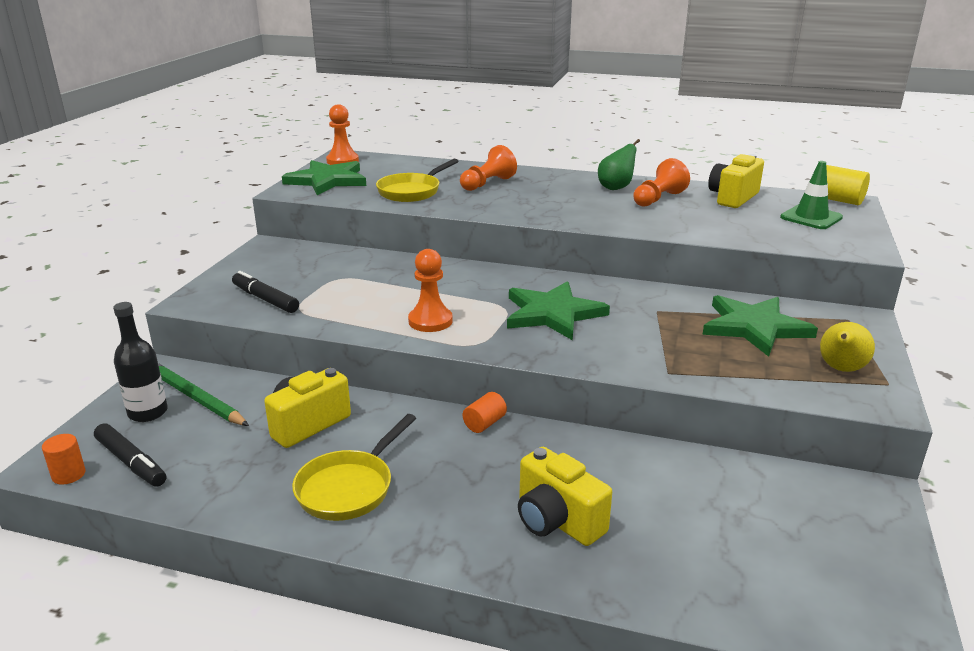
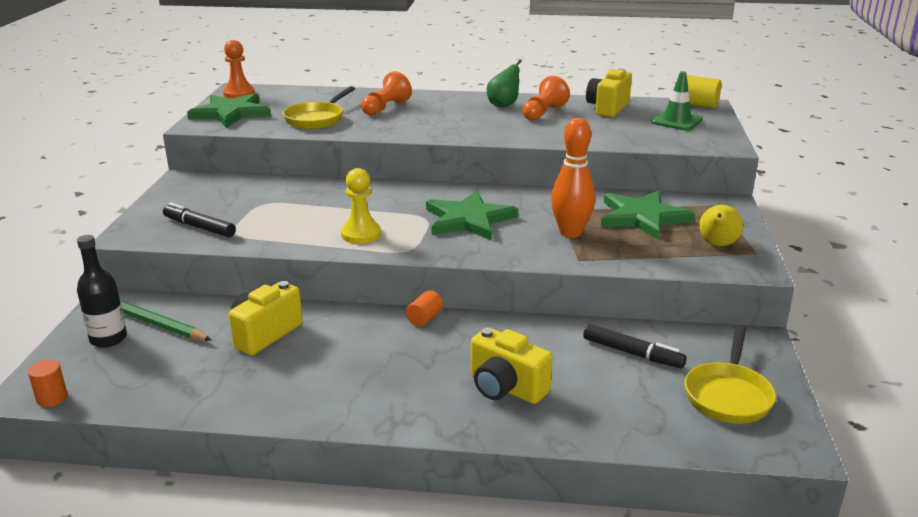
camera: 10 degrees left, 0 degrees up
black marker [94,423,166,486] -> black marker moved to [583,324,687,368]
yellow pan [292,414,416,521] -> yellow pan moved to [685,326,776,424]
orange pawn [408,249,453,332] -> yellow pawn [341,168,381,244]
none -> orange bowling pin [551,118,595,238]

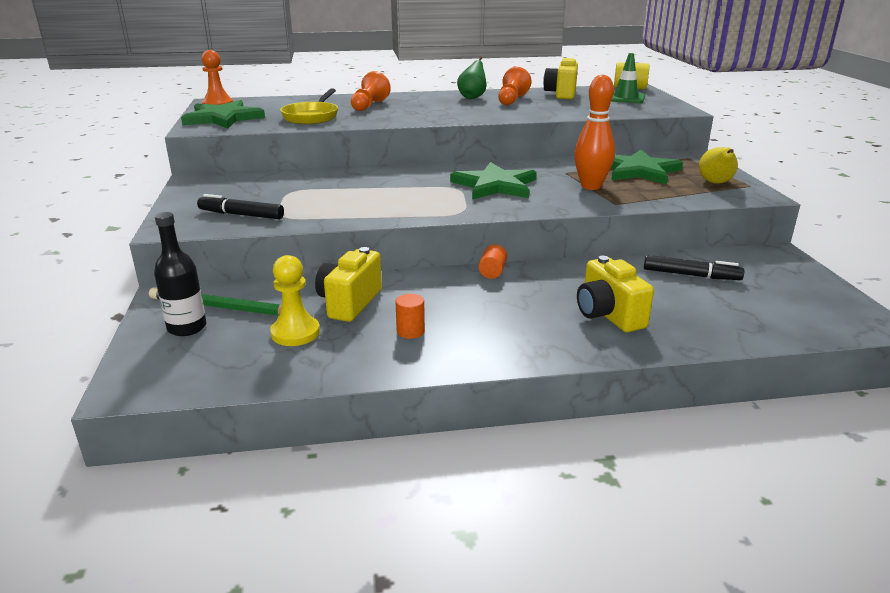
camera: 15 degrees left, 0 degrees up
orange cylinder [28,360,67,407] -> orange cylinder moved to [396,294,425,339]
yellow pawn [341,168,381,244] -> yellow pawn moved to [270,255,320,346]
yellow camera [471,327,552,404] -> yellow camera turned 45 degrees clockwise [577,256,654,332]
yellow pan [685,326,776,424] -> none

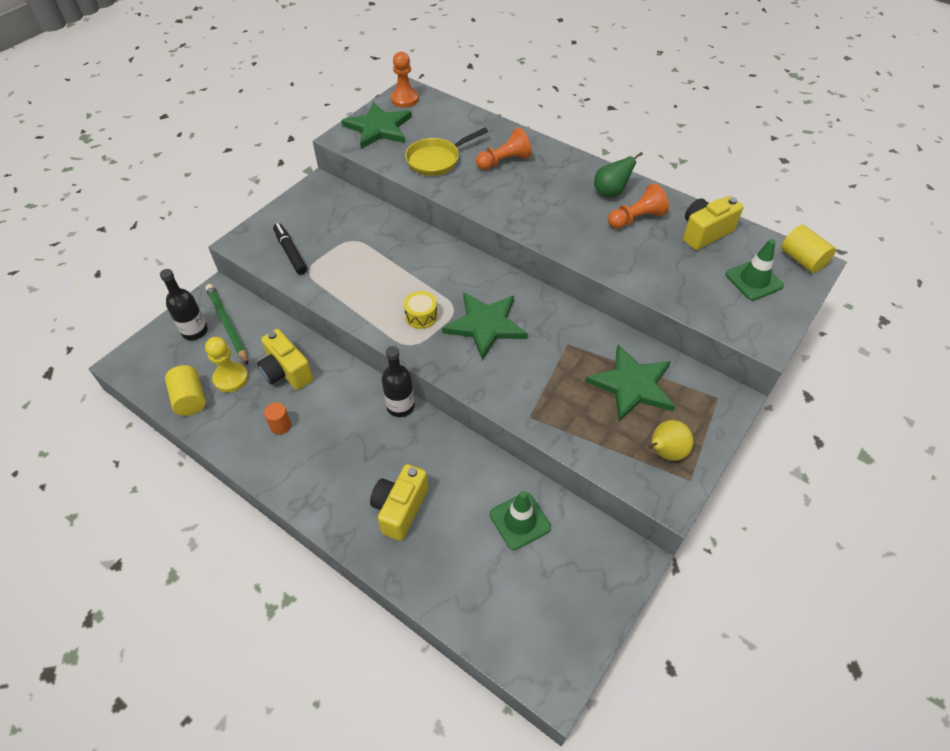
camera: 45 degrees right, 25 degrees up
yellow camera [315,247,382,322] -> yellow camera turned 105 degrees counterclockwise [257,329,313,390]
orange cylinder [478,245,507,279] -> black bottle [382,346,415,417]
orange bowling pin [574,75,615,190] -> none
black marker [644,255,744,280] -> green traffic cone [490,491,551,550]
none -> yellow cylinder [165,365,206,416]
none -> yellow drum [404,291,438,329]

